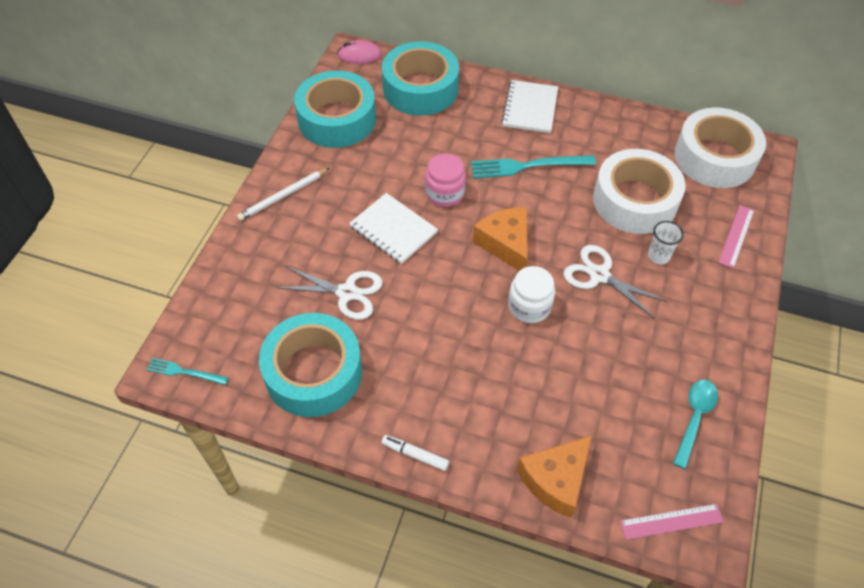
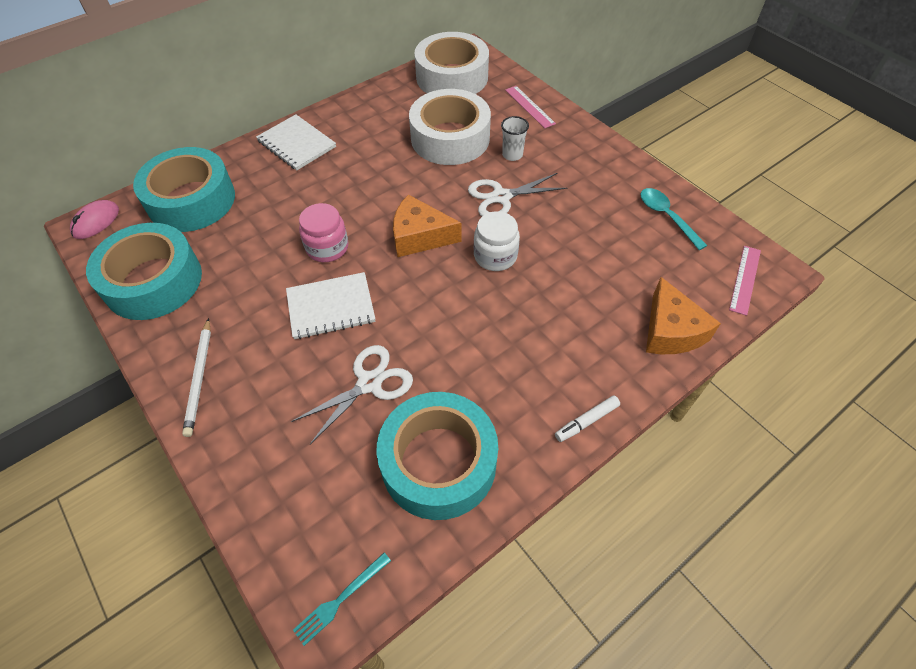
camera: 55 degrees left, 0 degrees up
turquoise fork [471,155,596,178] -> none

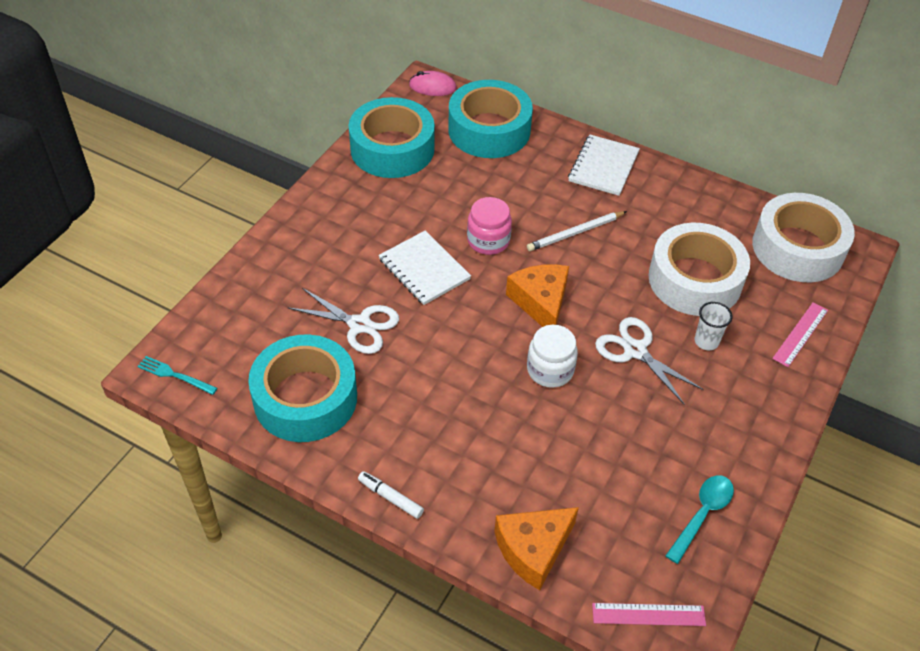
camera: 65 degrees right, 5 degrees down
white pencil [182,318,211,437] -> white pencil moved to [527,211,627,251]

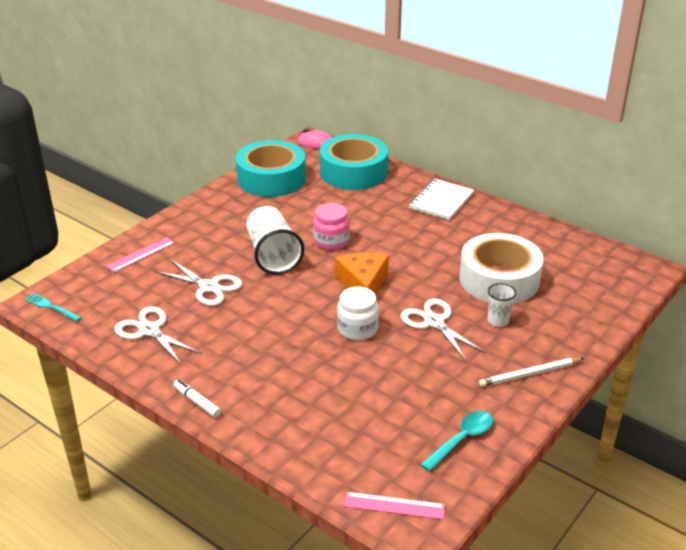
camera: 10 degrees right, 15 degrees down
turquoise tape [248,334,357,442] -> white scissors [114,306,202,365]
white notebook [378,230,471,305] -> white cup [246,206,304,275]
orange cheese [494,507,579,590] -> none
white pencil [527,211,627,251] -> white pencil moved to [479,358,584,387]
white tape [752,193,855,282] -> none
pink ruler [772,302,828,367] -> pink ruler moved to [106,237,175,272]

